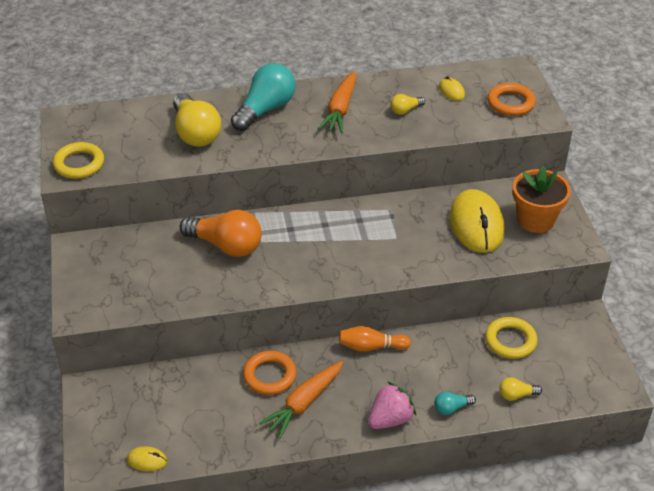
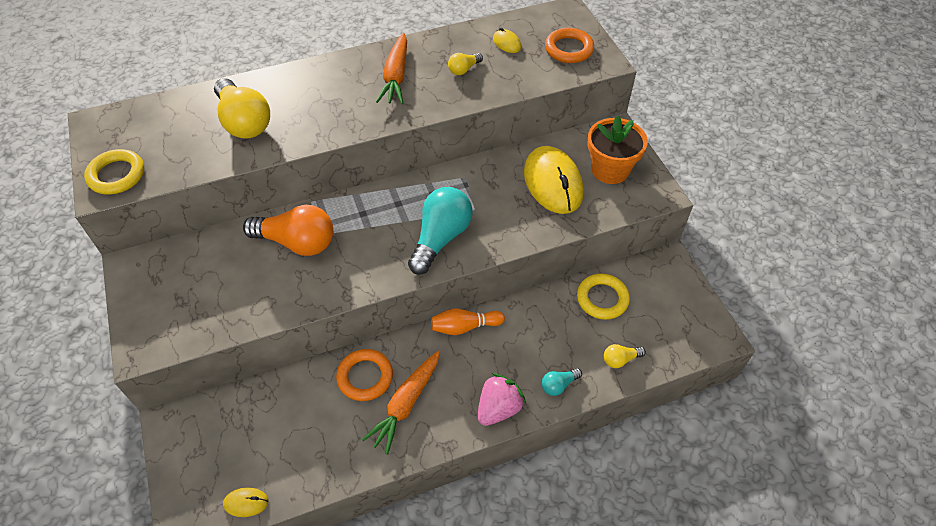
camera: 10 degrees left, 10 degrees up
turquoise light bulb [231,63,296,131] -> turquoise light bulb moved to [408,187,473,275]

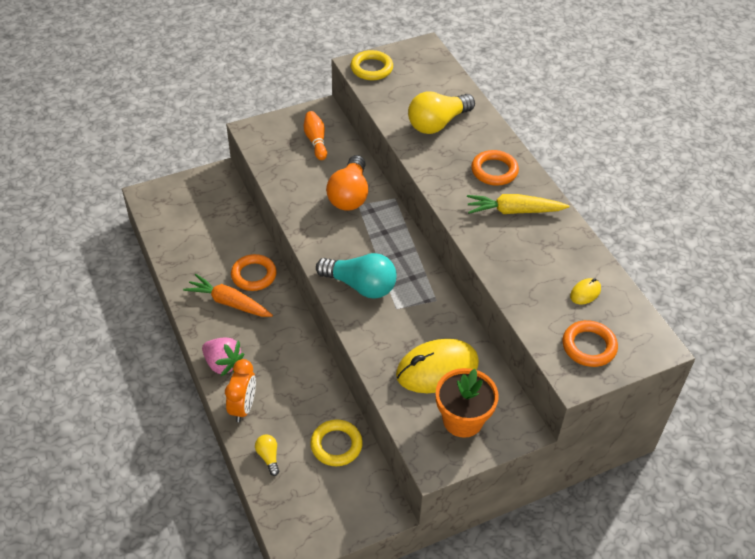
camera: 85 degrees right, 5 degrees down
yellow mouse [223,488,269,517] -> none
orange carrot [376,33,407,104] -> yellow carrot [467,194,569,214]
orange bowling pin [431,309,505,335] -> orange bowling pin moved to [304,111,327,160]
yellow light bulb [448,53,483,75] -> none
turquoise light bulb [542,368,582,396] -> orange clock [225,359,256,422]
none -> orange ring [471,150,519,186]

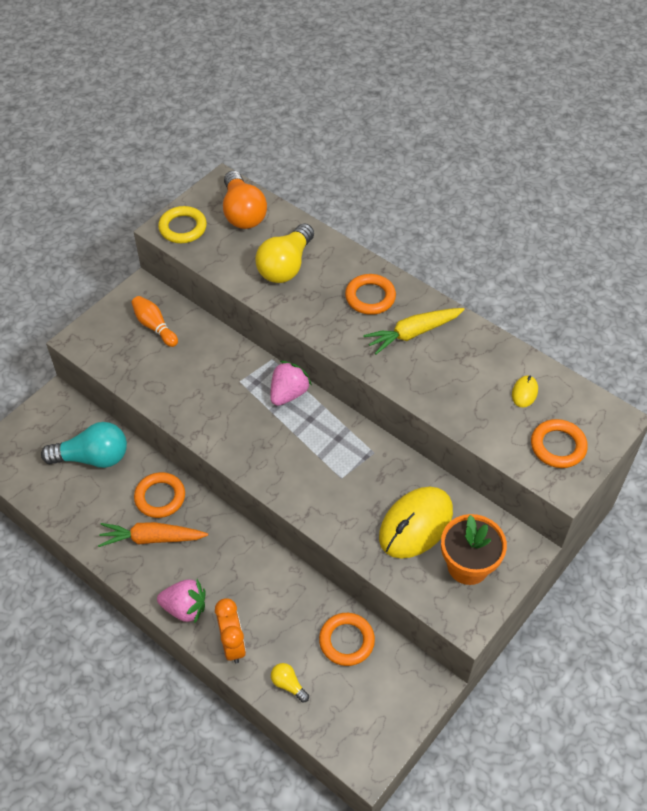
camera: 25 degrees left, 5 degrees up
yellow ring [310,420,363,466] -> orange ring [319,613,375,666]
turquoise light bulb [316,253,397,299] -> turquoise light bulb moved to [41,422,127,468]
orange light bulb [326,155,368,211] -> orange light bulb moved to [223,171,267,229]
none -> pink strawberry [270,361,312,406]

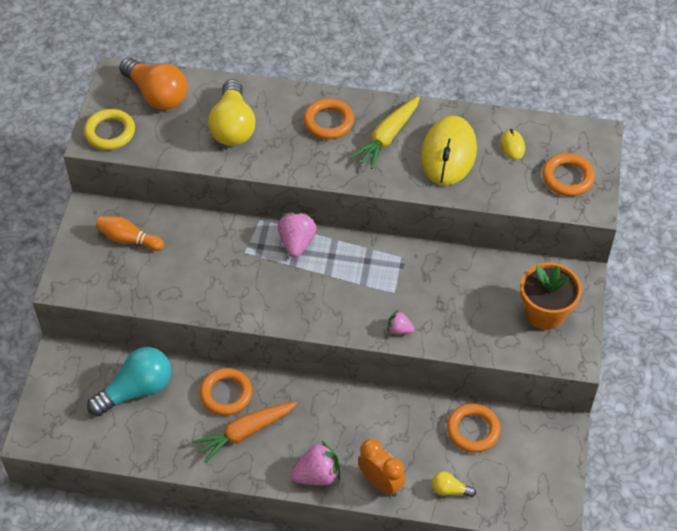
camera: 30 degrees left, 0 degrees up
yellow mouse [379,487,453,559] -> yellow mouse moved to [421,116,477,185]
none -> pink strawberry [387,310,415,334]

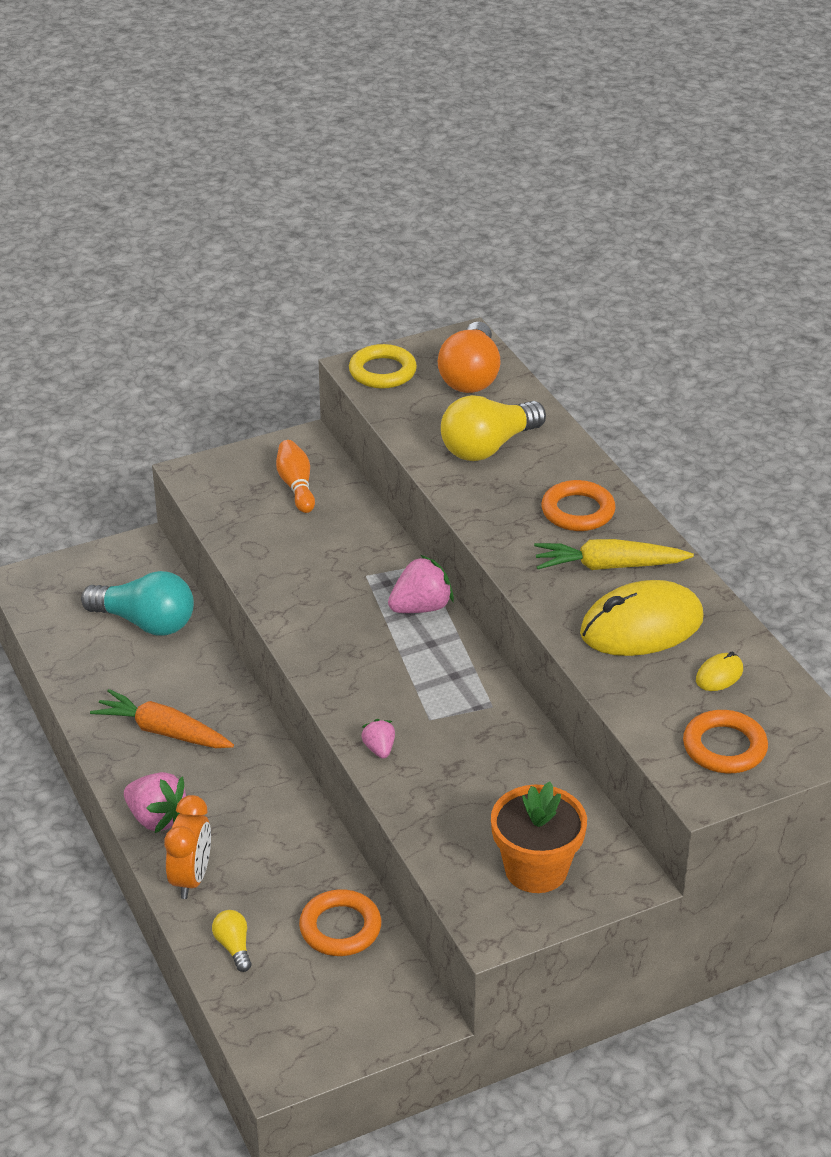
camera: 55 degrees right, 15 degrees down
orange ring [200,368,253,416] -> none

